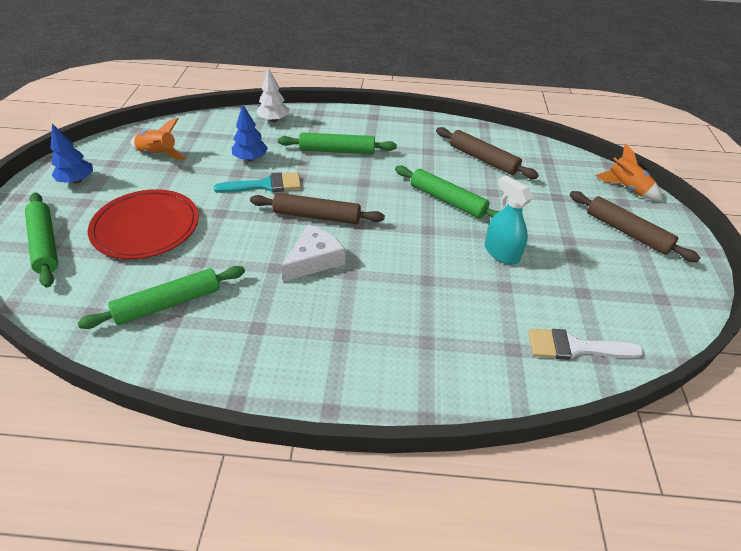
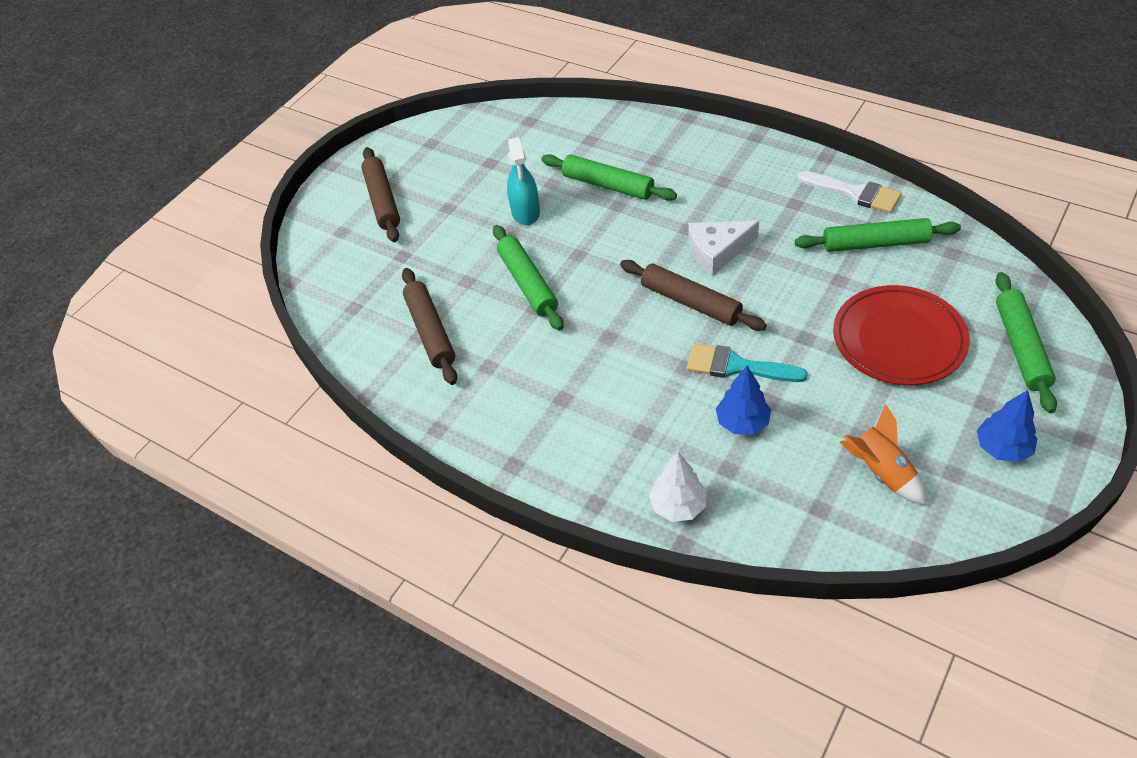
camera: 145 degrees left, 5 degrees up
green rolling pin [278,132,397,154] -> green rolling pin moved to [541,154,677,201]
white brush [528,329,644,360] -> white brush moved to [797,171,902,213]
orange rocket [595,143,662,201] -> none

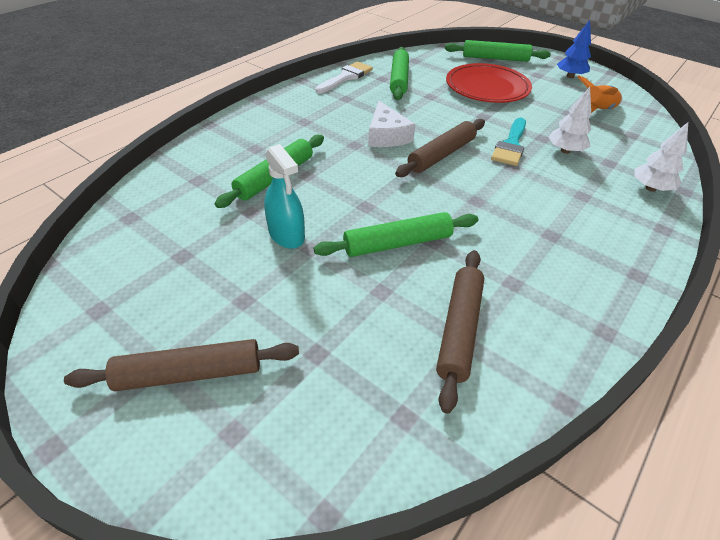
camera: 90 degrees left, 5 degrees down
brown rolling pin [402,268,457,385] -> brown rolling pin turned 60 degrees counterclockwise [436,250,484,414]
turquoise spray bottle [507,137,540,225] -> turquoise spray bottle turned 60 degrees clockwise [264,144,305,249]
blue tree [716,366,771,435] -> white tree [548,87,592,154]

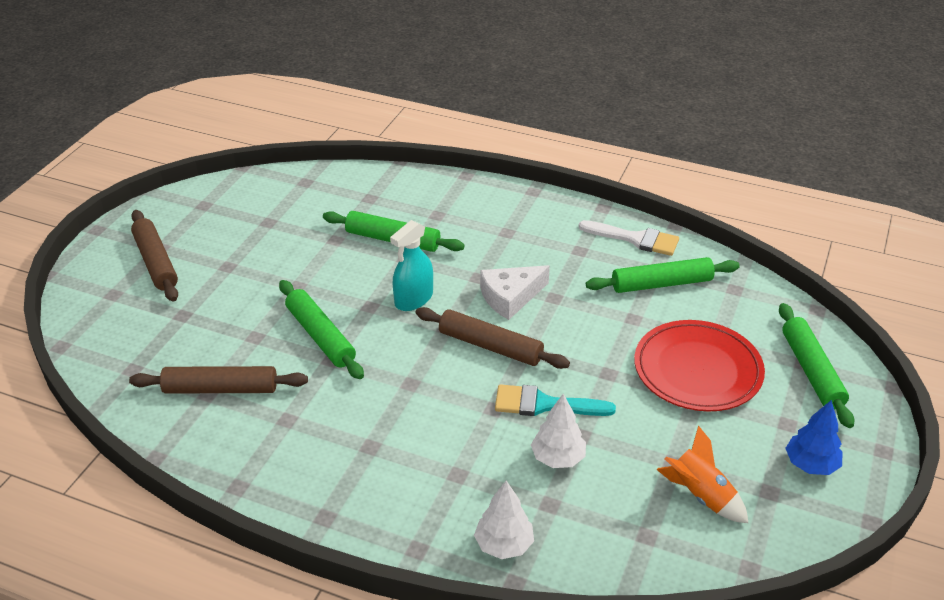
camera: 75 degrees right, 5 degrees down
turquoise spray bottle [264,144,305,249] -> turquoise spray bottle moved to [390,220,433,311]

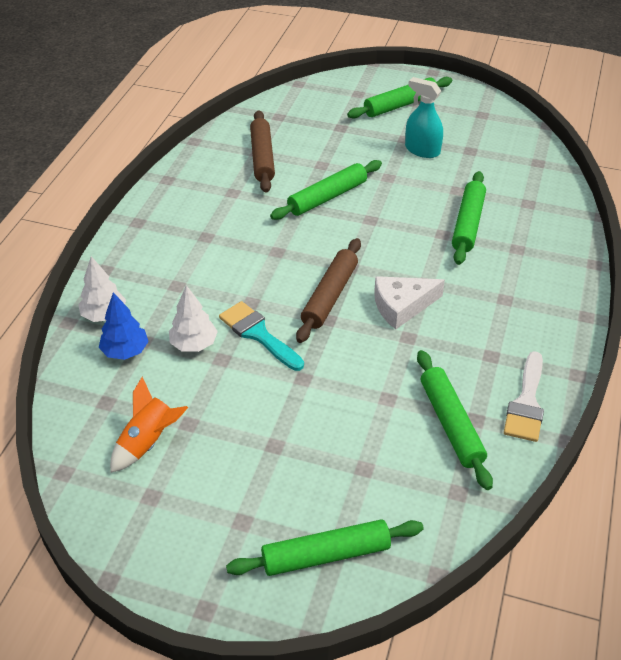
camera: 85 degrees right, 5 degrees up
brown rolling pin [131,210,178,302] -> green rolling pin [347,77,452,118]
turquoise spray bottle [390,220,433,311] -> turquoise spray bottle moved to [405,77,443,158]
white cheese [480,265,550,320] -> white cheese turned 75 degrees counterclockwise [374,276,445,329]
turquoise brush [495,384,616,416] -> turquoise brush turned 45 degrees counterclockwise [219,301,304,371]
red plate [634,320,765,412] -> none
blue tree [785,400,842,475] -> blue tree moved to [99,292,149,360]

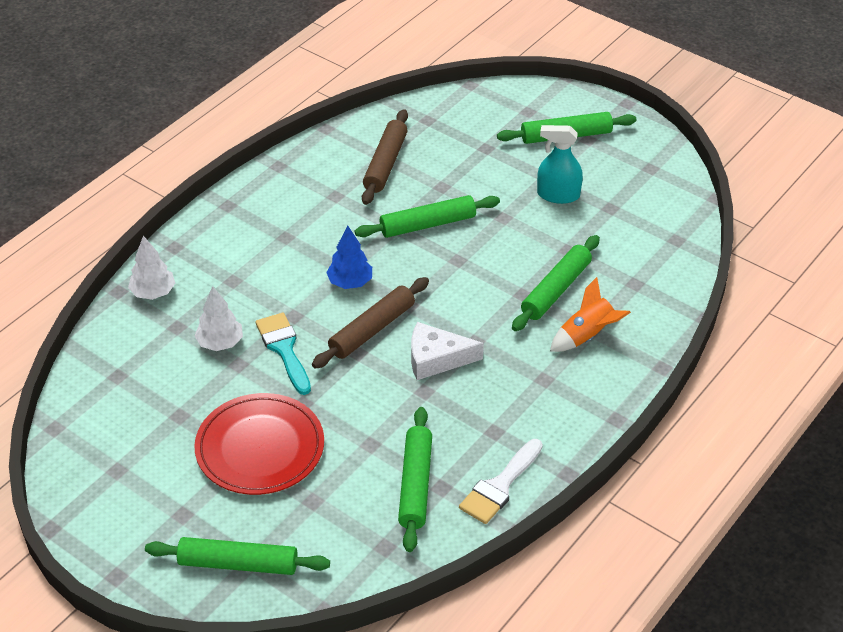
camera: 20 degrees right, 0 degrees up
blue tree [99,292,149,360] -> blue tree moved to [326,226,372,289]
orange rocket [110,377,188,473] -> orange rocket moved to [550,277,631,352]
turquoise spray bottle [405,77,443,158] -> turquoise spray bottle turned 45 degrees counterclockwise [537,125,583,204]
none -> red plate [194,393,324,495]

